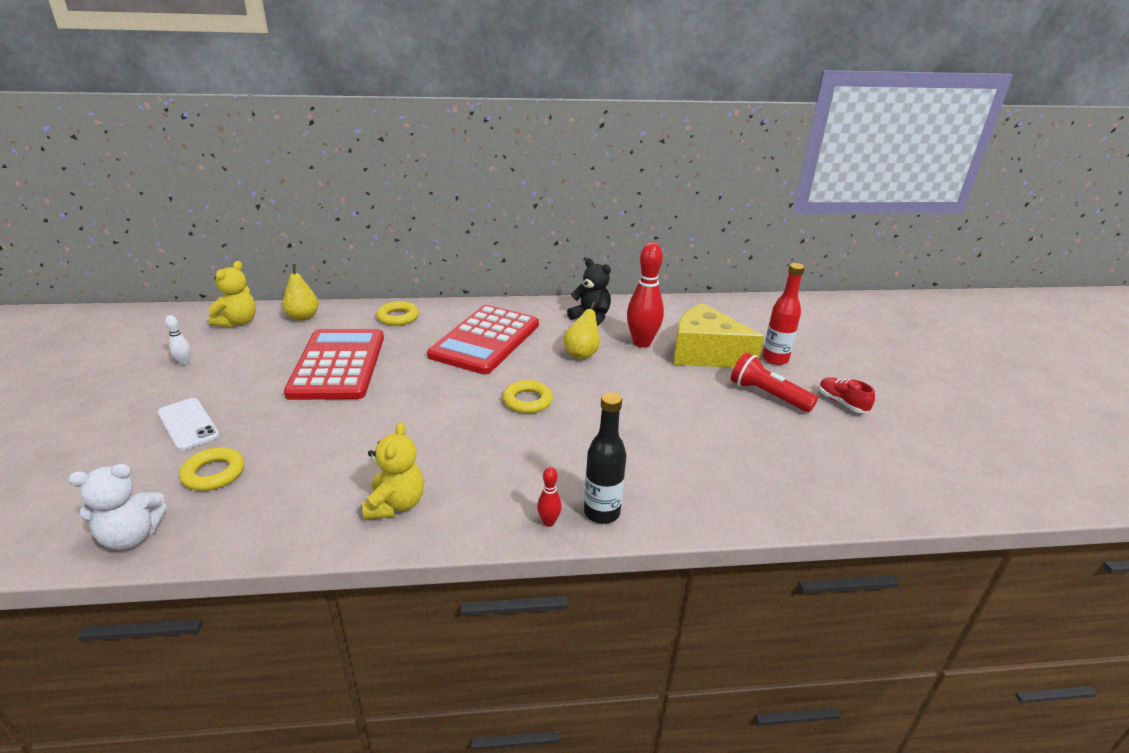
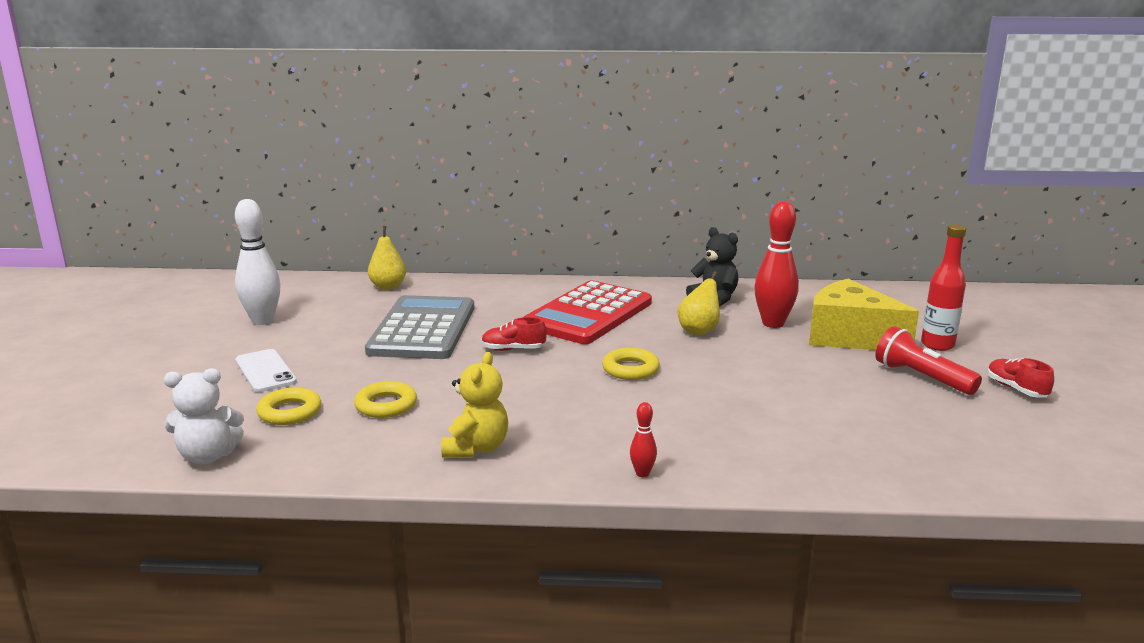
camera: 10 degrees right, 10 degrees down
white bowling pin [165,315,191,365] -> white bowling pin [235,199,281,325], size x2.18
yellow teddy bear [208,261,256,327] -> none
red calculator [284,329,384,400] -> grey calculator [365,295,474,359]
yellow ring [376,301,419,326] -> yellow ring moved to [354,381,417,418]
black bottle [584,392,626,524] -> none
none -> red shoe [481,317,547,351]

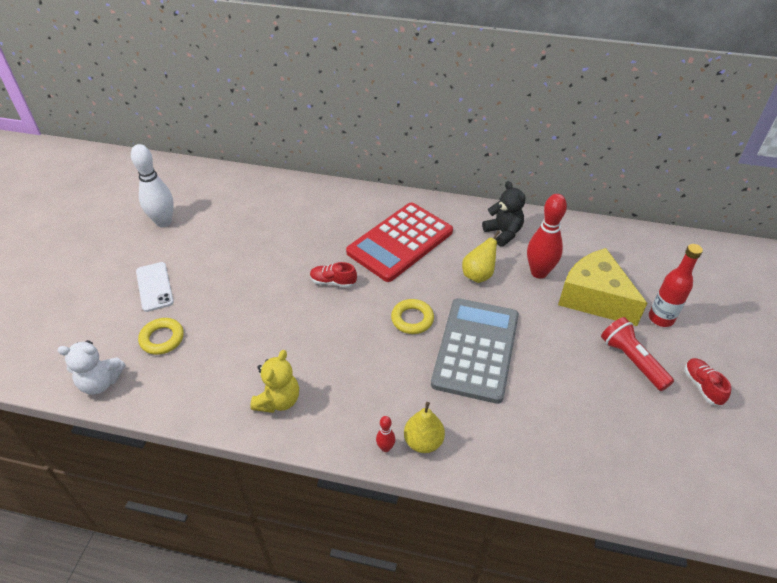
camera: 10 degrees right, 25 degrees up
yellow ring [354,381,417,418] -> none
grey calculator [365,295,474,359] -> grey calculator moved to [431,298,519,404]
yellow pear [368,226,406,290] -> yellow pear moved to [404,402,445,453]

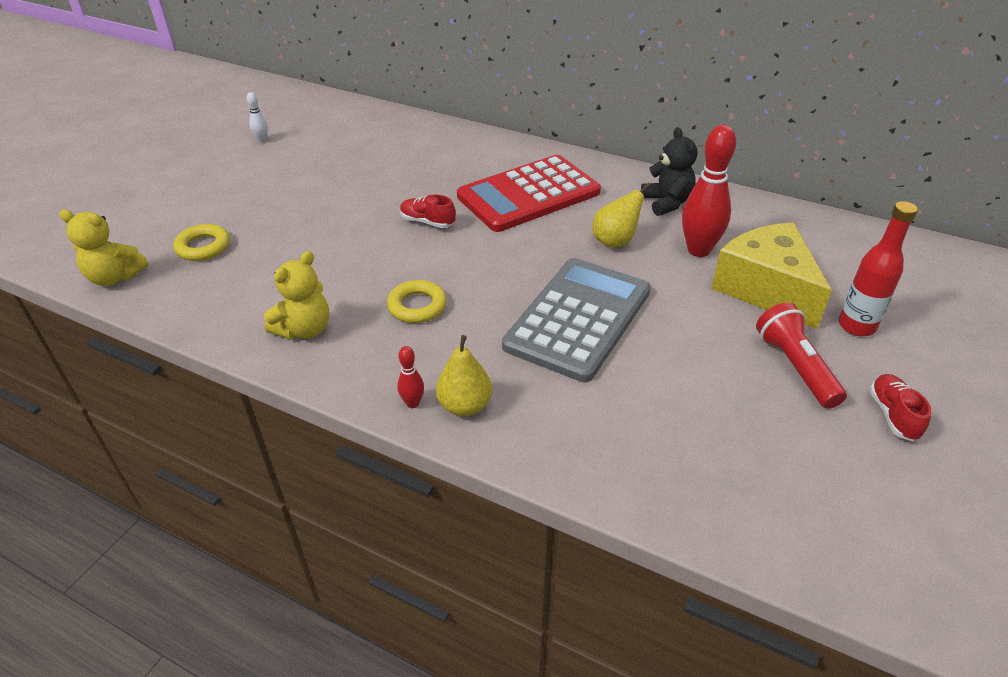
camera: 15 degrees right, 5 degrees down
white teddy bear [57,340,125,395] -> yellow teddy bear [59,210,148,286]
white bowling pin [131,144,174,227] -> white bowling pin [246,92,268,143], size x0.46
white phone [136,262,174,312] -> none
yellow ring [391,299,434,334] -> yellow ring moved to [387,280,447,323]

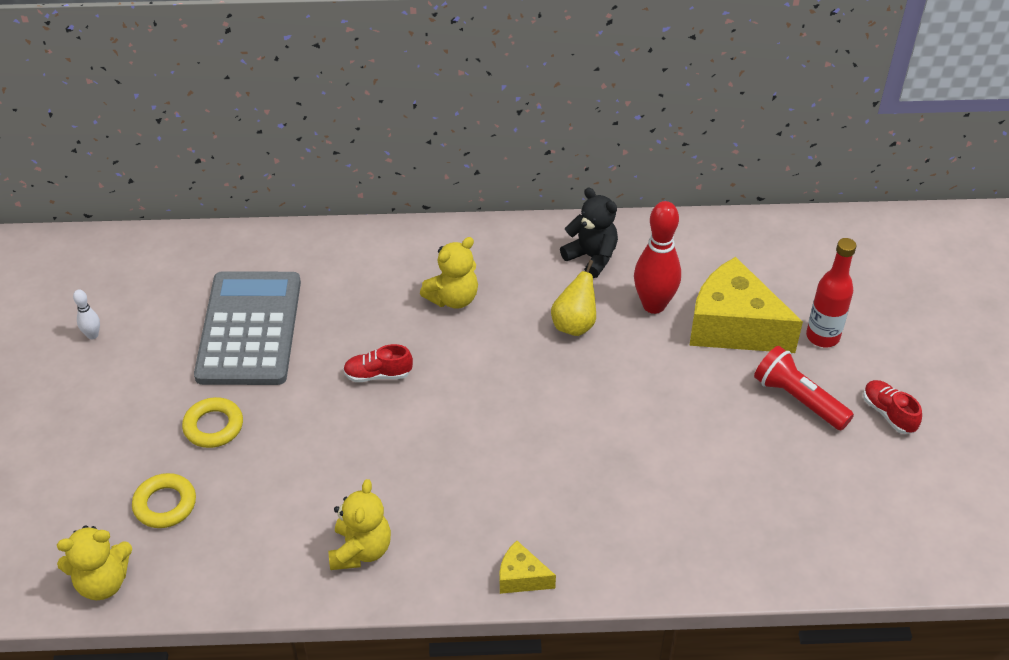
camera: 30 degrees left, 5 degrees up
yellow ring [387,280,447,323] -> yellow ring moved to [182,397,243,448]
red bowling pin [397,346,424,408] -> yellow cheese [500,541,556,594]
yellow pear [436,335,492,417] -> none
red calculator [457,155,601,232] -> yellow teddy bear [420,237,478,309]
grey calculator [502,258,651,382] -> grey calculator moved to [194,271,301,385]

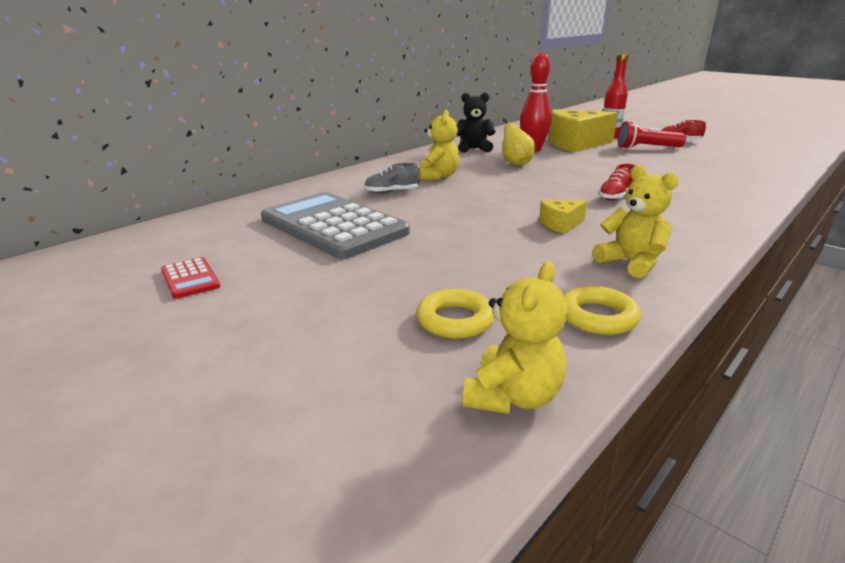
camera: 45 degrees left, 20 degrees down
white bowling pin [73,289,100,339] -> red calculator [161,257,220,299]
yellow ring [182,397,243,448] -> yellow ring moved to [564,286,641,335]
red shoe [343,344,413,382] -> red shoe moved to [598,164,636,200]
yellow cheese [500,541,556,594] -> yellow cheese moved to [539,200,587,234]
none -> grey shoe [364,163,420,194]

